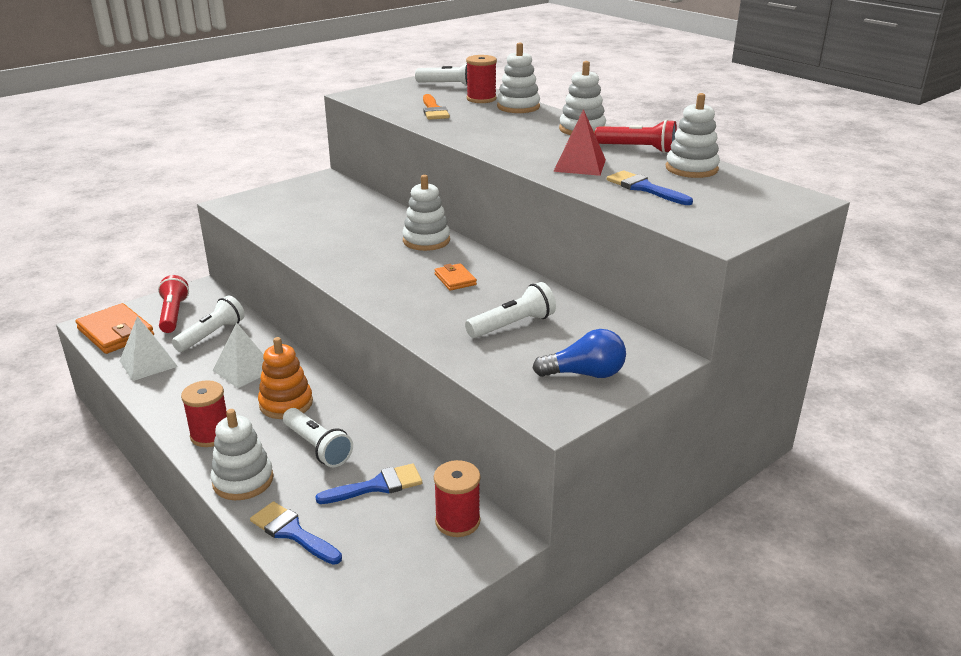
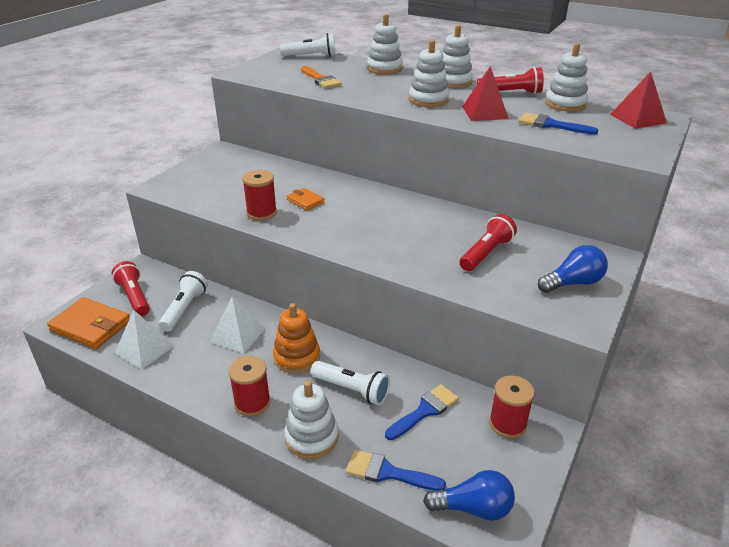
camera: 20 degrees left, 5 degrees up
white stacking toy [402,175,450,251] -> white stacking toy moved to [409,40,449,107]
orange wallet [434,263,477,291] -> orange wallet moved to [287,188,325,211]
white flashlight [465,282,556,338] -> red flashlight [459,214,517,271]
red spool [466,55,497,103] -> red spool moved to [242,170,277,220]
none -> blue light bulb [423,470,515,521]
none -> red pyramid [610,72,667,129]

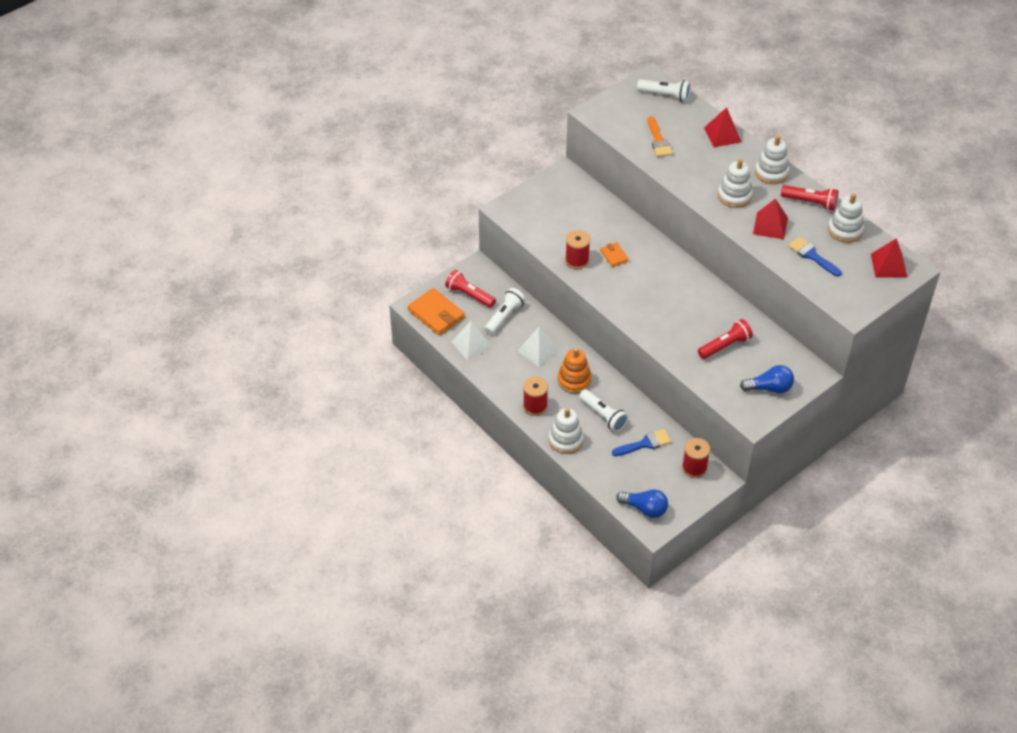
camera: 20 degrees right, 15 degrees up
red flashlight [112,261,150,316] -> red flashlight turned 45 degrees counterclockwise [445,270,496,308]
blue brush [346,450,446,491] -> none
white stacking toy [367,14,403,75] -> red pyramid [704,107,742,147]

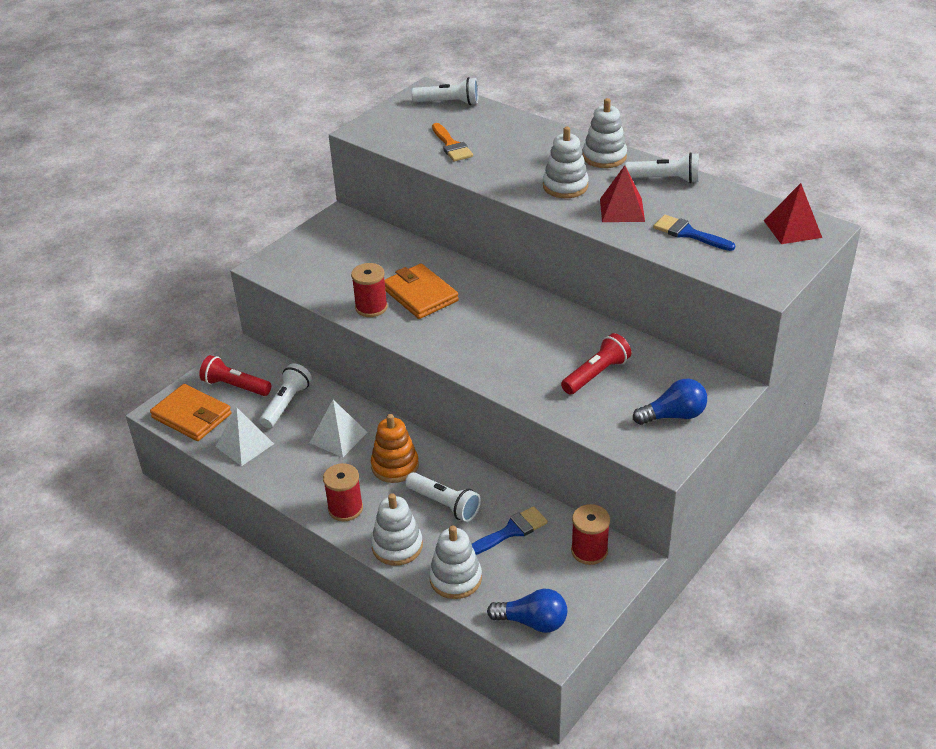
camera: 10 degrees left, 10 degrees down
orange wallet [600,242,629,267] -> orange wallet [384,264,459,319], size x1.90
red pyramid [704,107,742,147] -> none
red flashlight [781,185,839,211] -> white flashlight [625,152,699,183]
white stacking toy [828,193,864,243] -> white stacking toy moved to [429,525,482,599]

